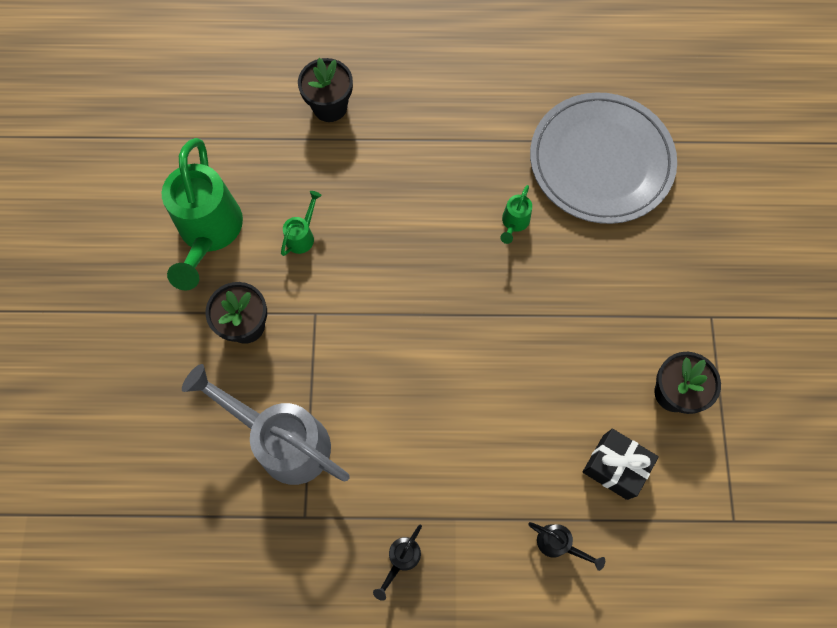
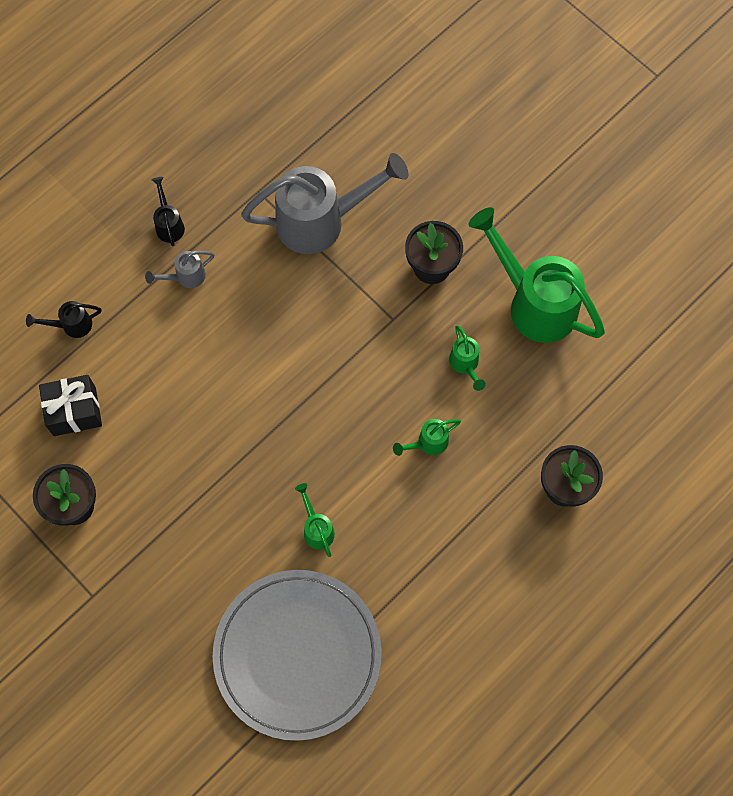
camera: 135 degrees right, 0 degrees up
none -> grey watering can [145,251,215,288]
none -> green watering can [393,419,461,456]

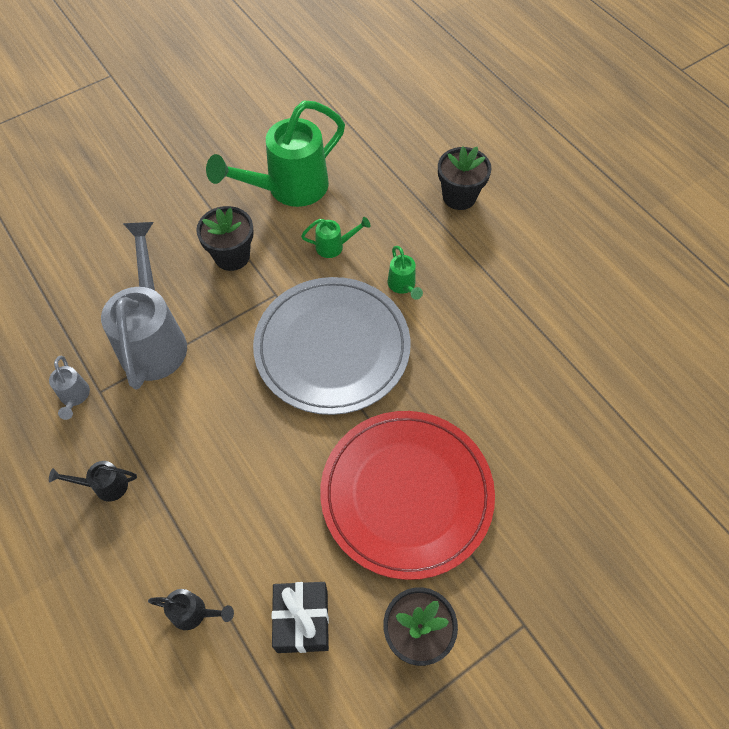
camera: 80 degrees left, 10 degrees down
black watering can [26,301,101,338] -> black watering can turned 75 degrees counterclockwise [148,589,234,630]
grey watering can [145,251,215,288] -> grey watering can moved to [49,356,90,420]
grey plate [213,570,382,741] -> grey plate moved to [253,277,411,415]
green watering can [295,483,335,557] -> none
none -> red plate [320,411,495,580]

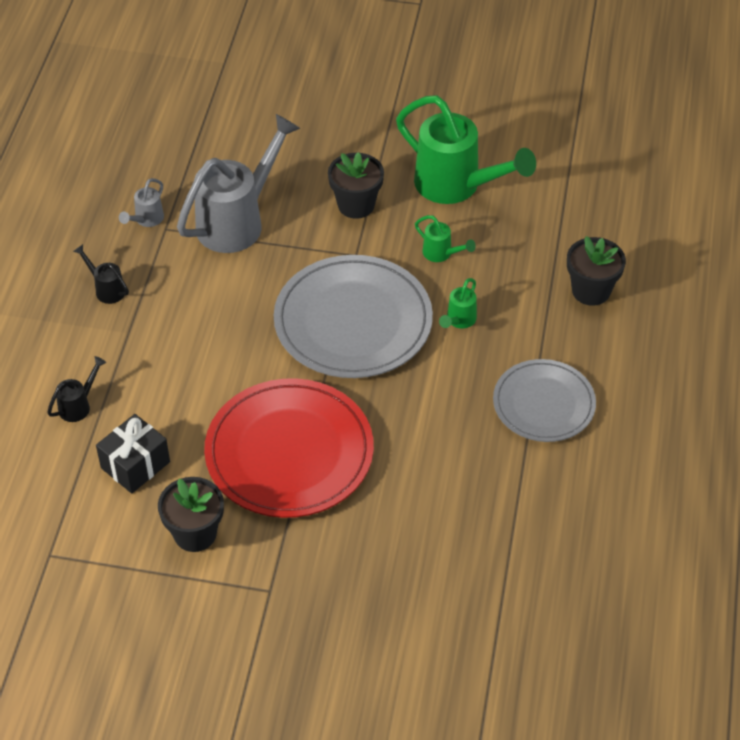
camera: 45 degrees right, 10 degrees down
black watering can [148,589,234,630] -> black watering can turned 105 degrees counterclockwise [47,356,106,422]
green watering can [206,101,345,207] -> green watering can turned 150 degrees counterclockwise [396,95,536,204]
none -> grey plate [493,359,596,442]

